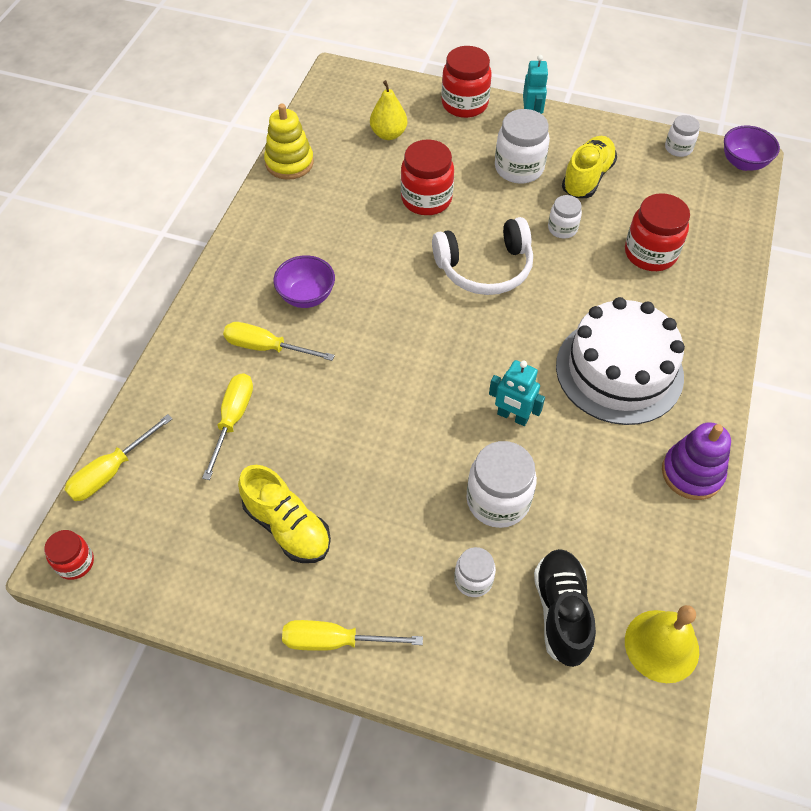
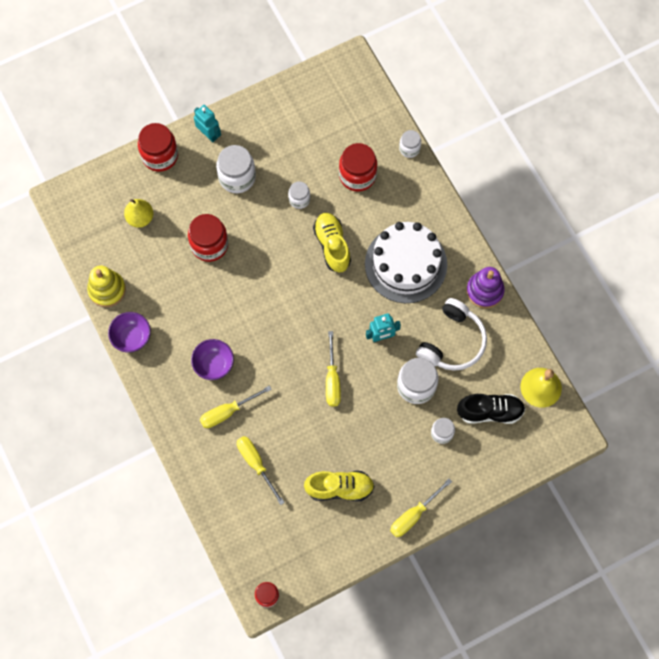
camera: 45 degrees left, 15 degrees up
yellow screwdriver [64,414,173,501] -> yellow screwdriver moved to [326,331,341,407]
white headphones [432,217,533,295] -> white headphones moved to [416,298,487,371]
black shoe [534,549,596,667] -> black shoe turned 135 degrees clockwise [457,394,525,424]
yellow shoe [562,136,617,198] -> yellow shoe moved to [313,213,351,272]
white jar [665,115,700,157] -> white jar moved to [399,130,421,158]
purple bowl [724,126,780,171] -> purple bowl moved to [108,312,151,353]

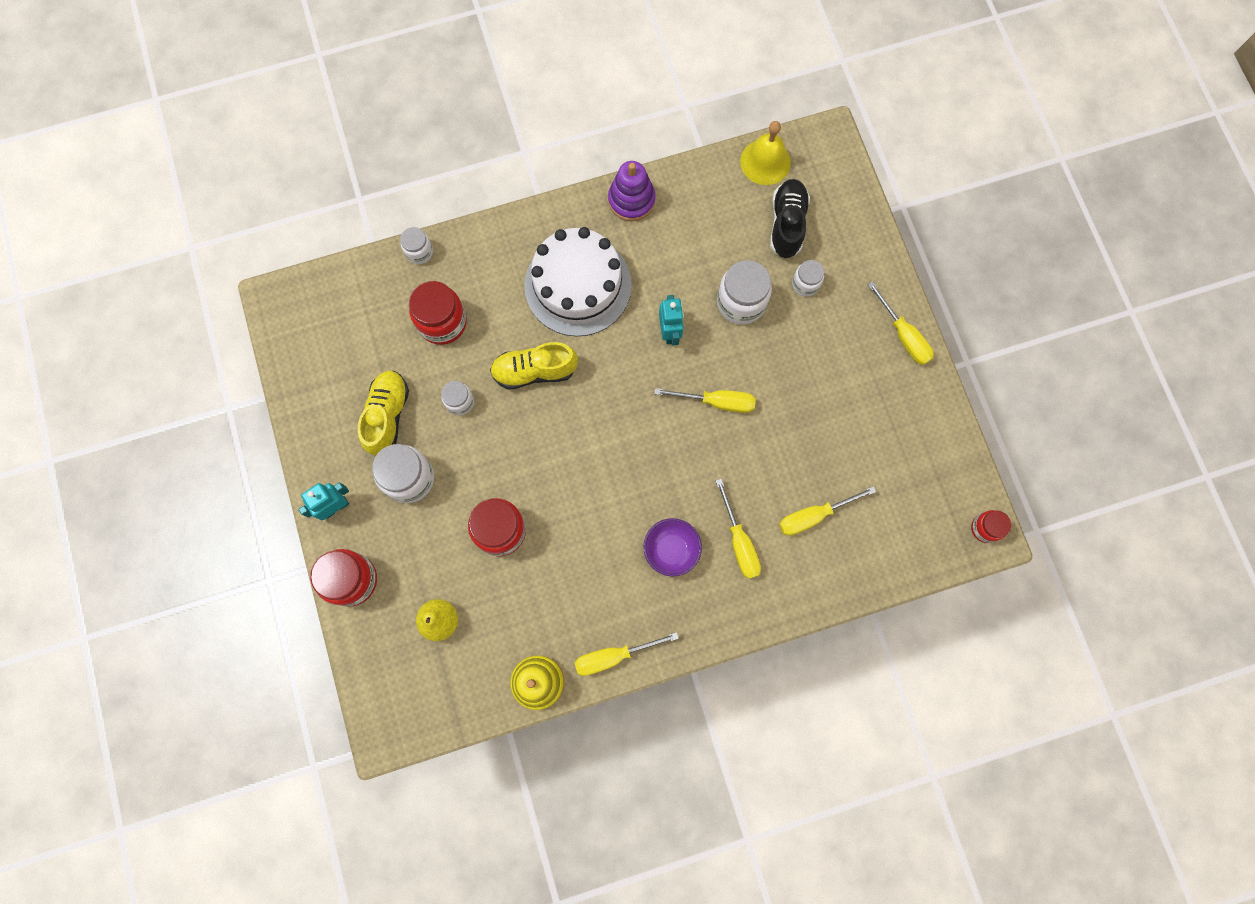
camera: 80 degrees left, 5 degrees up
purple bowl [108,312,151,353] -> yellow screwdriver [575,632,679,676]
yellow shoe [304,471,374,501] -> yellow shoe moved to [357,371,409,456]
white headphones [416,298,487,371] -> none

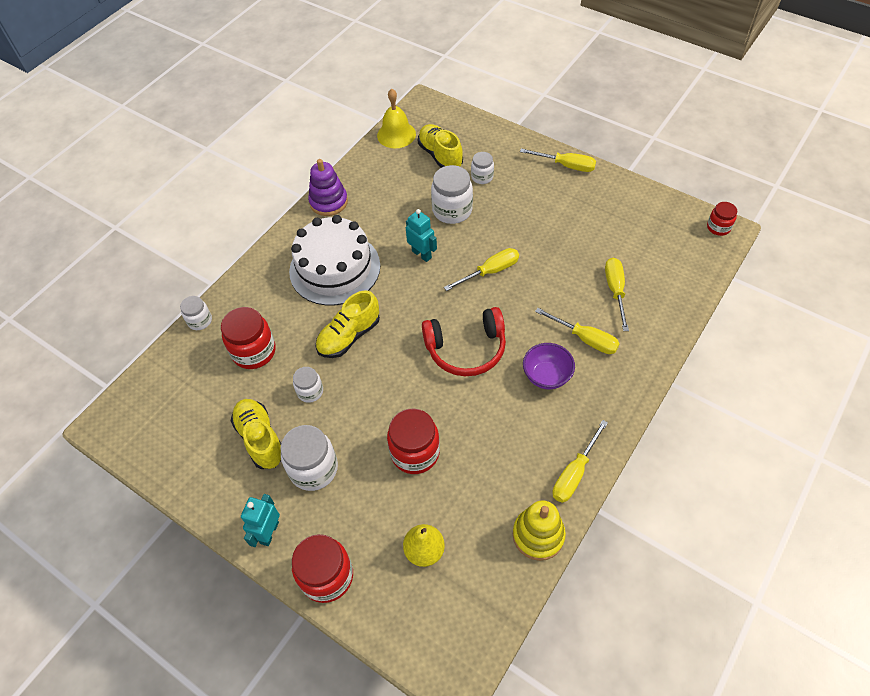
camera: 35 degrees left, 20 degrees down
black shoe [770,179,810,258] -> yellow shoe [418,124,463,168]
yellow screwdriver [779,486,876,536] -> yellow screwdriver turned 150 degrees clockwise [605,258,629,331]
none -> red headphones [422,307,506,376]

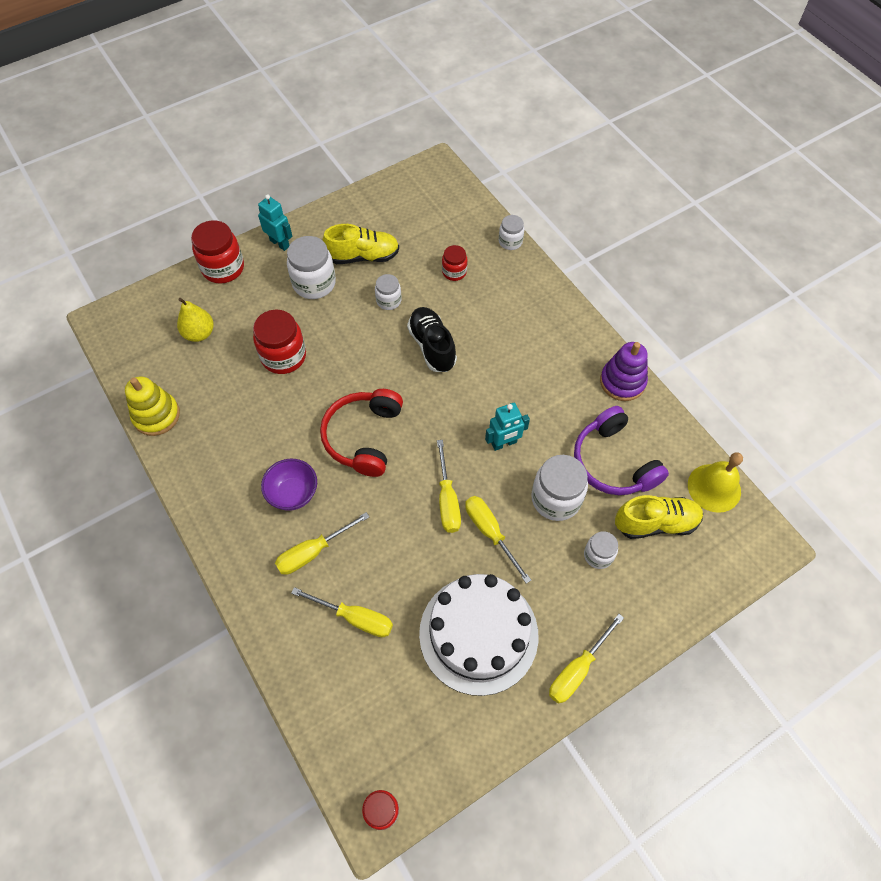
camera: 110 degrees right, 5 degrees up
red jar [221,307,276,369] -> red jar [442,245,467,281], size x0.57
white cake [289,215,380,306] -> white cake moved to [419,574,538,696]
yellow shoe [315,291,380,358] -> black shoe [407,307,457,372]
yellow screwdriver [552,420,608,503] -> yellow screwdriver moved to [465,496,531,584]
none -> purple headphones [574,406,669,495]

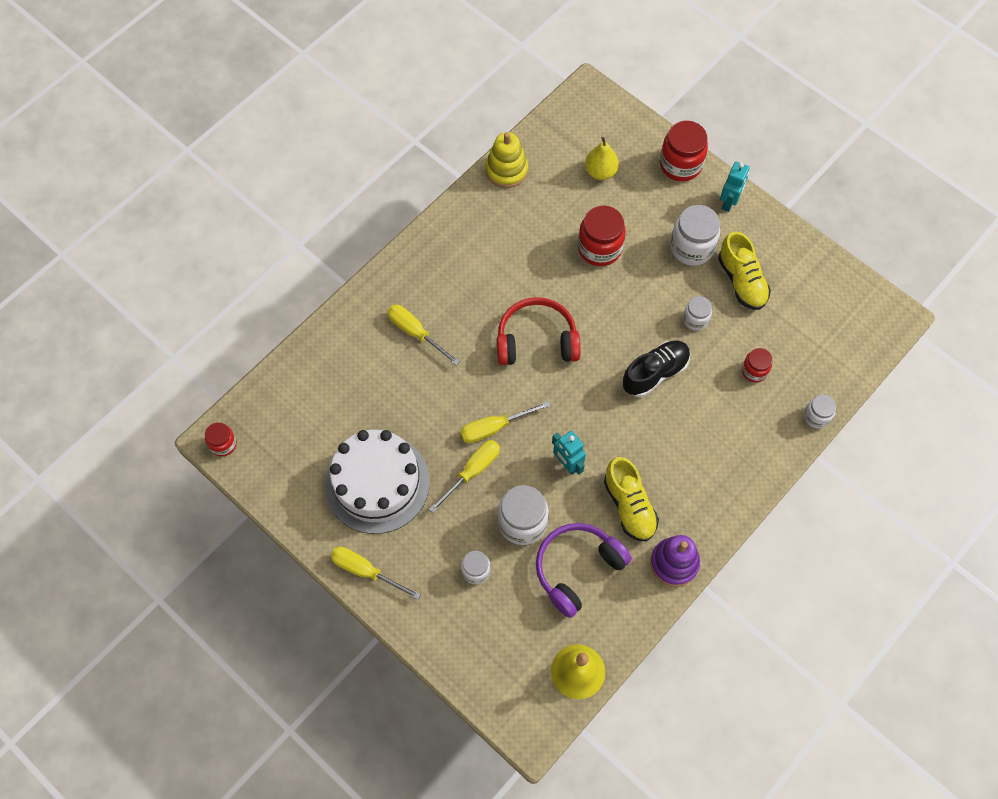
camera: 75 degrees right, 5 degrees up
purple bowl [261,459,317,511] -> none
yellow screwdriver [291,587,393,637] -> none
yellow shoe [615,495,703,539] -> yellow shoe moved to [604,457,659,541]

